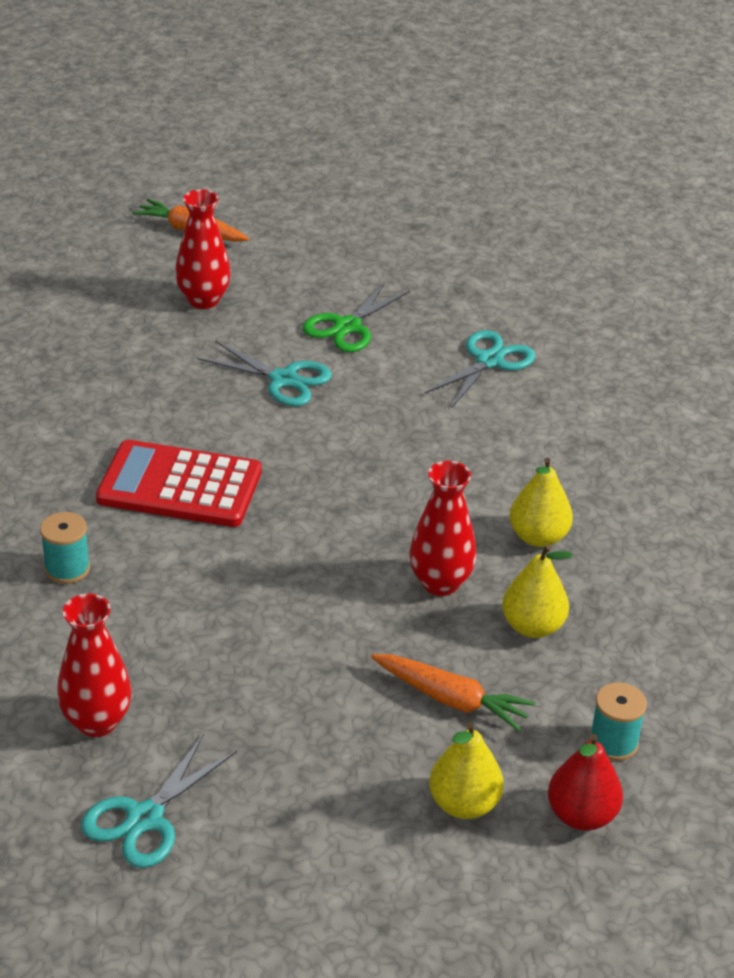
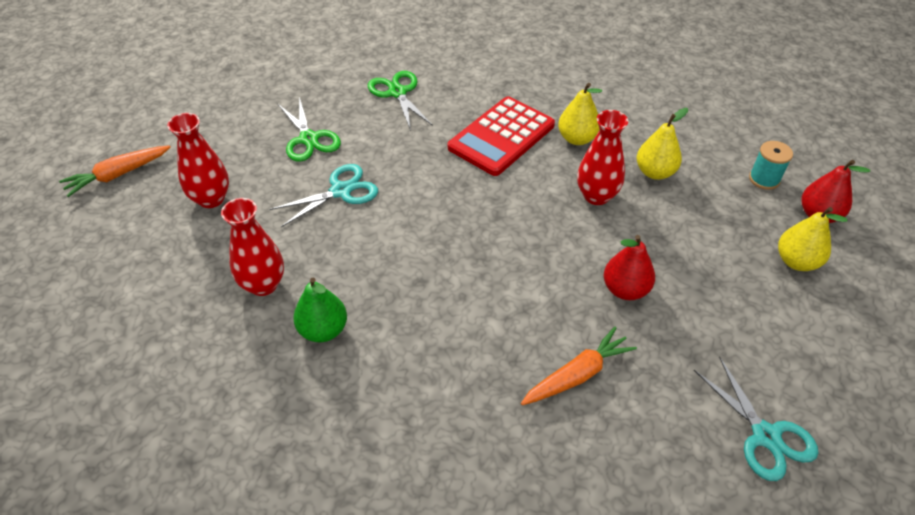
camera: 60 degrees left, 10 degrees up
turquoise spool [40,512,90,584] -> none
red vase [57,594,132,737] -> red vase moved to [221,198,284,296]
red calculator [96,440,262,527] -> red calculator moved to [448,96,555,176]
orange carrot [371,654,536,731] -> orange carrot moved to [521,327,637,405]
turquoise scissors [425,330,535,407] -> green scissors [368,71,433,131]
none -> green pear [293,278,347,342]
none -> red pear [604,235,655,300]

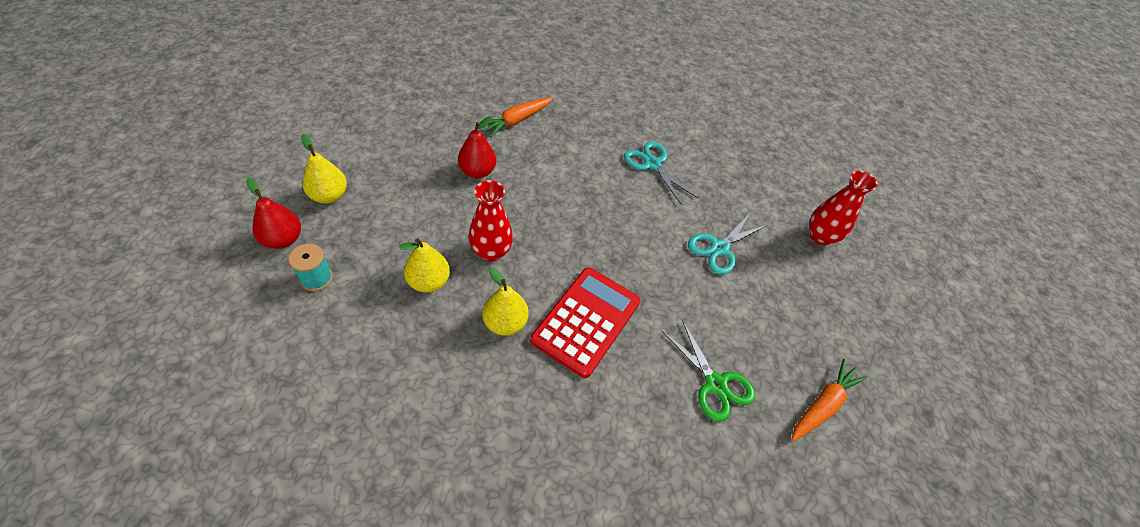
camera: 165 degrees right, 5 degrees up
orange carrot [59,145,171,197] -> orange carrot moved to [791,359,867,441]
red vase [221,198,284,296] -> none
green scissors [277,97,341,162] -> none
green pear [293,278,347,342] -> none
turquoise scissors [694,357,818,481] -> turquoise scissors moved to [624,141,698,205]

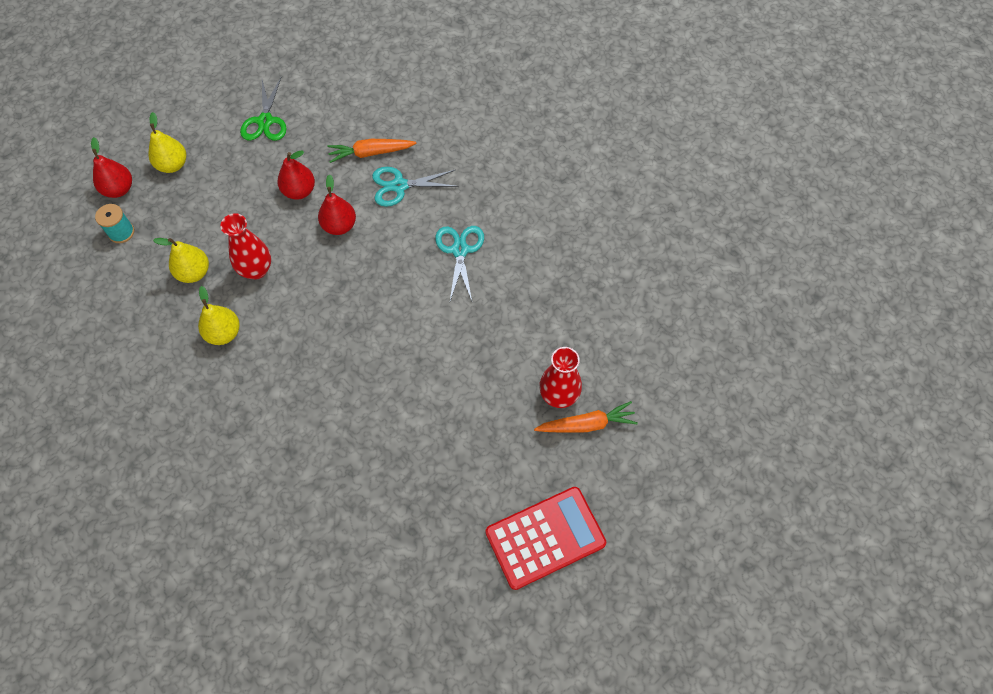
camera: 40 degrees right, 10 degrees up
red calculator [530,267,641,378] -> red calculator moved to [486,487,606,590]
green scissors [662,319,755,422] -> green scissors moved to [240,78,287,141]
turquoise scissors [688,212,768,275] -> turquoise scissors moved to [372,167,459,207]
orange carrot [791,359,867,441] -> orange carrot moved to [534,401,638,433]
none -> red pear [318,174,356,235]

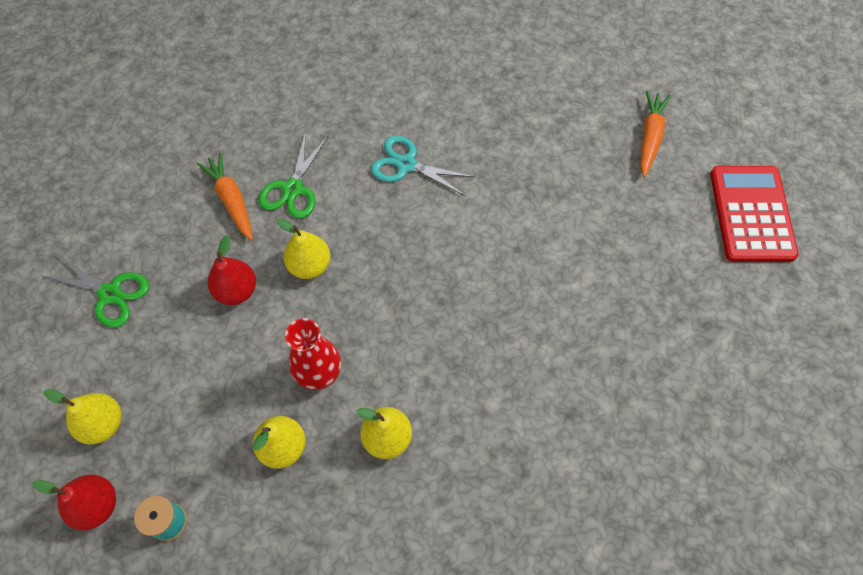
camera: 65 degrees left, 0 degrees up
red pear [318,174,356,235] -> yellow pear [277,219,331,279]
orange carrot [328,139,417,163] -> orange carrot turned 135 degrees clockwise [197,153,253,241]
turquoise scissors [372,167,459,207] -> green scissors [258,131,329,219]
red vase [539,347,582,408] -> none

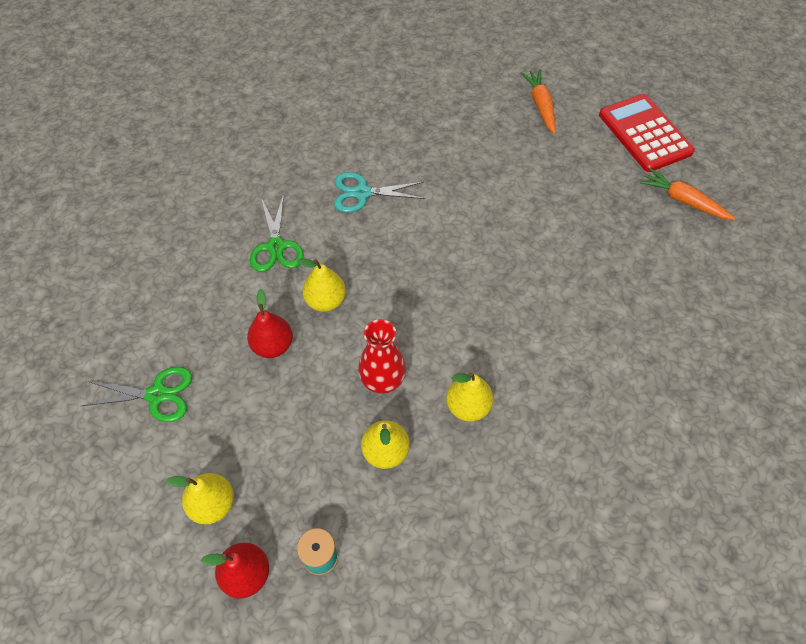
camera: 25 degrees left, 5 degrees down
orange carrot [197,153,253,241] -> orange carrot moved to [640,168,735,220]

